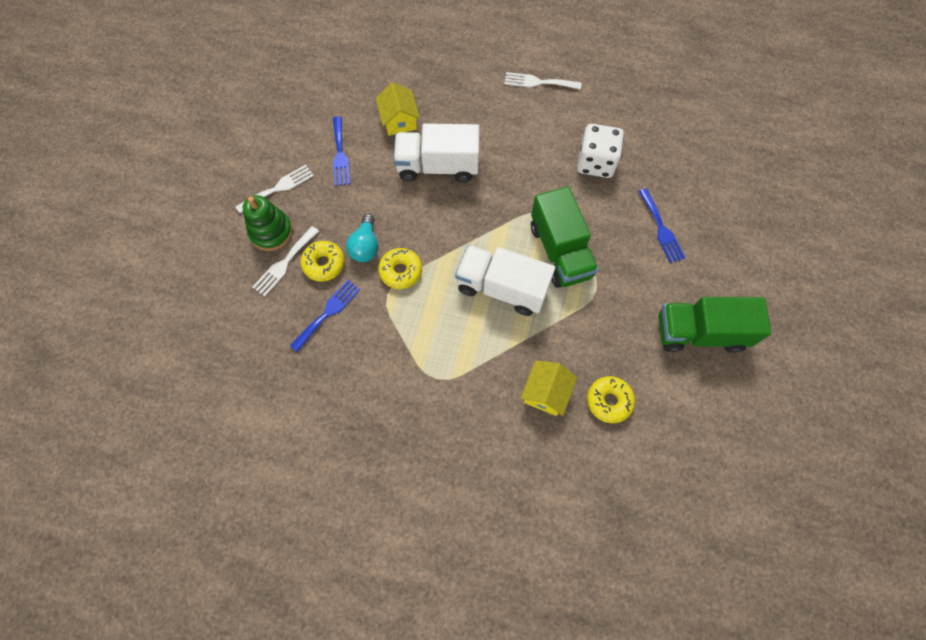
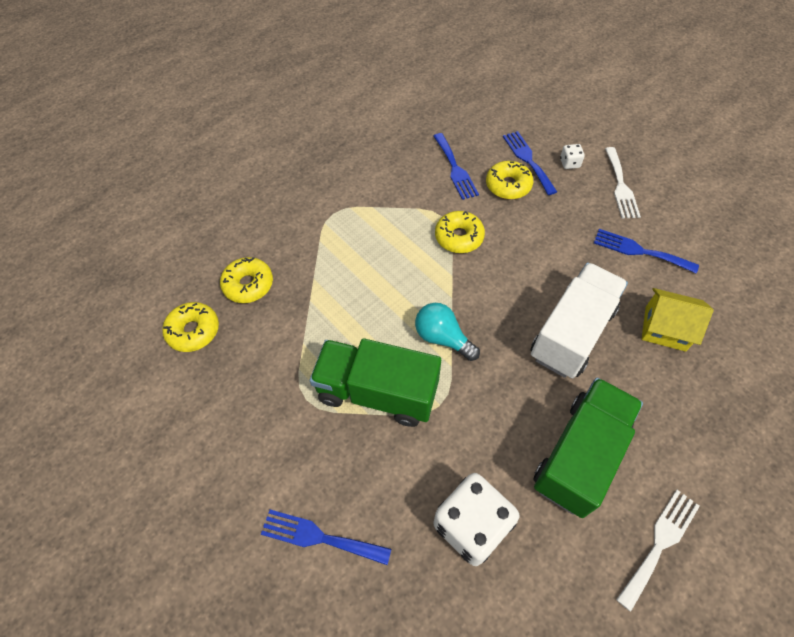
camera: 125 degrees right, 10 degrees down
green stacking toy [243,195,293,251] -> white dice [560,144,585,169]
white fork [253,226,319,296] -> blue fork [503,131,557,195]
turquoise light bulb [346,214,378,262] -> turquoise light bulb moved to [415,303,480,361]
white truck [455,245,555,316] -> none
yellow house [521,361,577,416] -> yellow donut [220,257,273,303]
green truck [658,297,771,353] -> green truck moved to [534,378,643,518]

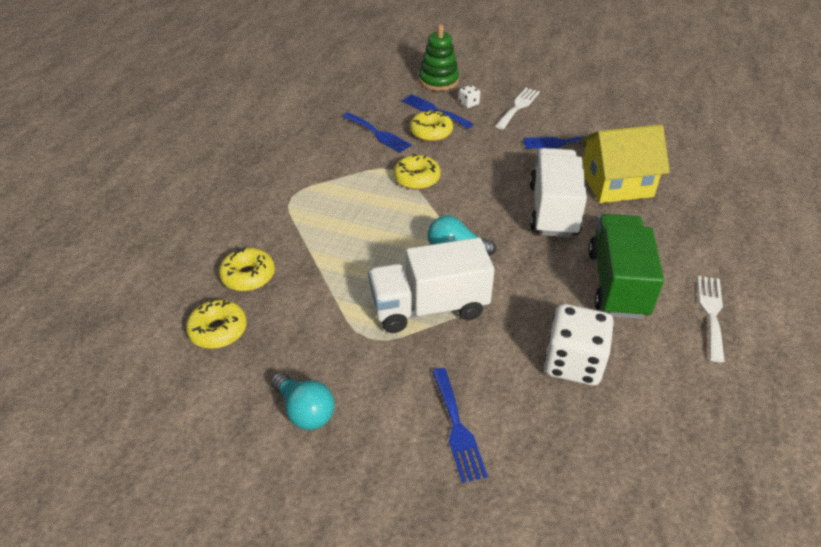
camera: 30 degrees left, 15 degrees down
blue fork [261,510,391,565] -> blue fork turned 90 degrees counterclockwise [432,368,488,483]
green truck [309,338,441,427] -> white truck [368,238,495,333]
white fork [605,147,641,218] -> white fork turned 120 degrees counterclockwise [495,88,540,129]
yellow house [642,288,714,352] -> yellow house [581,125,670,203], size x1.54
none -> turquoise light bulb [270,372,334,430]
none -> green stacking toy [419,25,459,91]

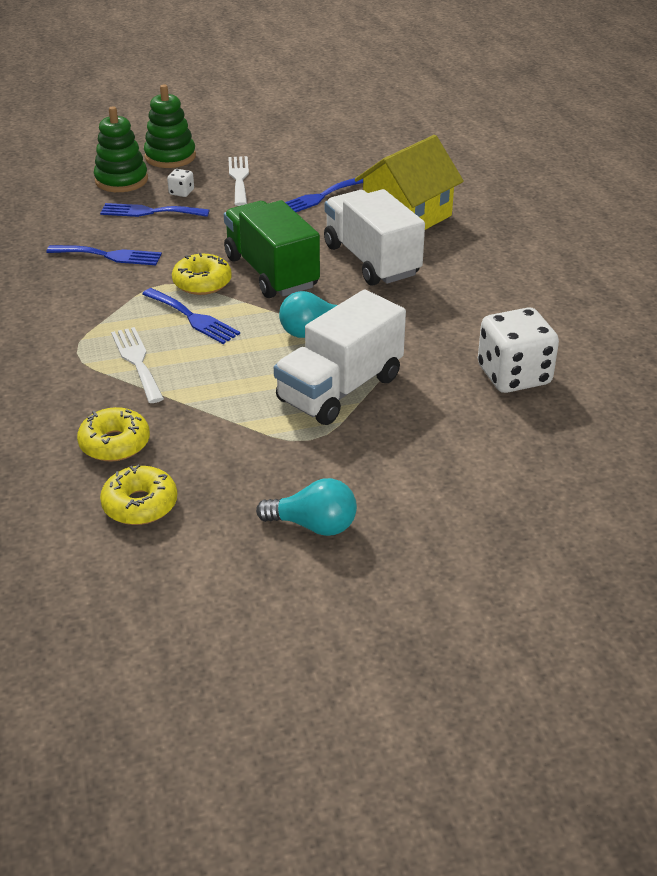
camera: 35 degrees left, 5 degrees down
yellow donut [410,110,453,142] -> none
blue fork [432,368,488,483] -> blue fork moved to [142,288,240,344]
green truck [588,214,664,319] -> green truck moved to [224,200,320,298]
white fork [697,276,725,363] -> white fork moved to [111,327,164,403]
none -> green stacking toy [144,85,196,168]

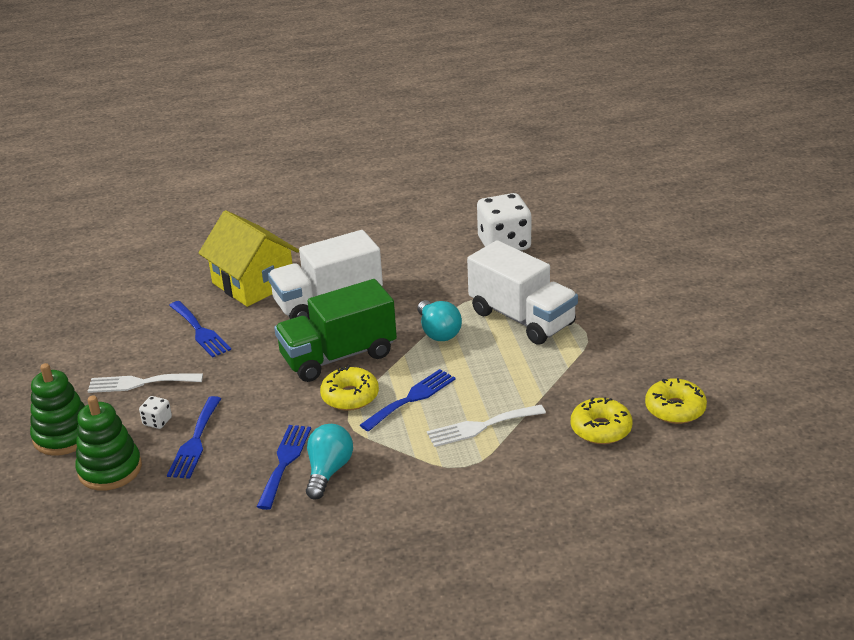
camera: 85 degrees left, 5 degrees down
turquoise light bulb [256,478,357,536] -> turquoise light bulb moved to [306,424,353,500]

